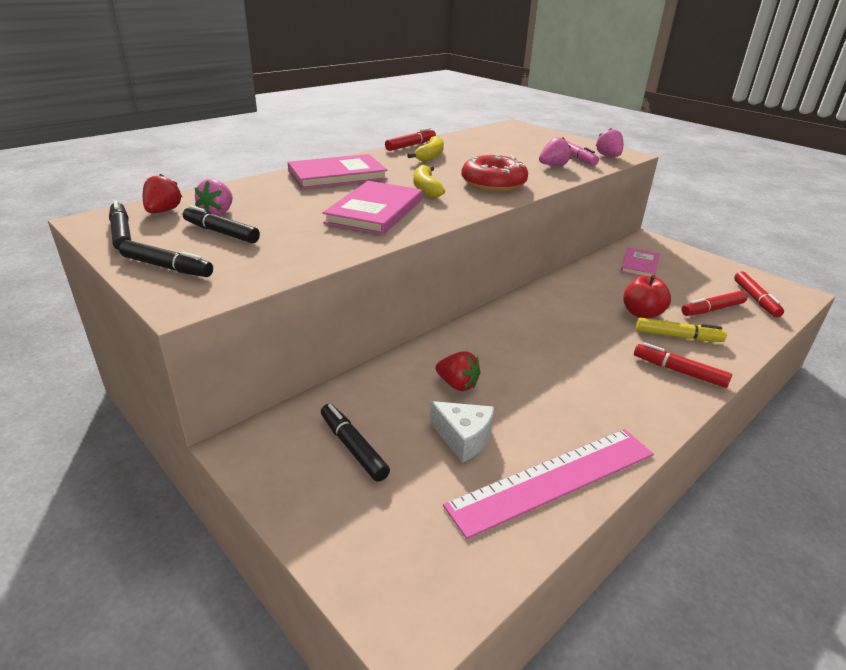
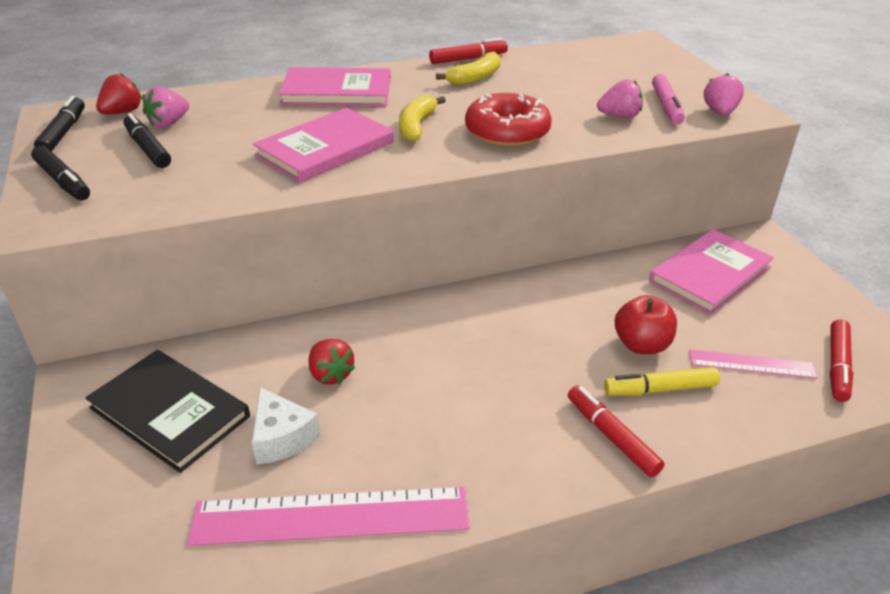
camera: 25 degrees right, 5 degrees up
black marker [321,404,390,482] -> black book [86,350,250,473]
pink book [620,247,660,276] -> pink book [649,229,774,315], size x1.58
yellow marker [636,318,727,342] -> yellow marker turned 135 degrees clockwise [604,367,720,396]
red marker [681,291,747,316] -> pink ruler [689,350,818,379]

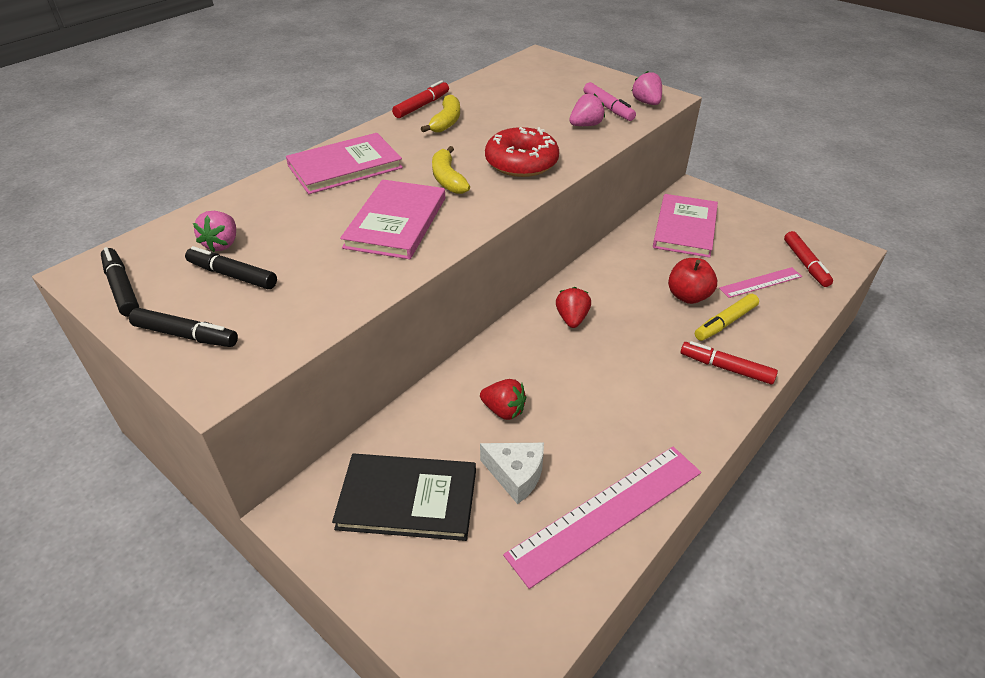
camera: 30 degrees left, 5 degrees up
red strawberry [96,73,143,115] -> red strawberry moved to [556,287,591,328]

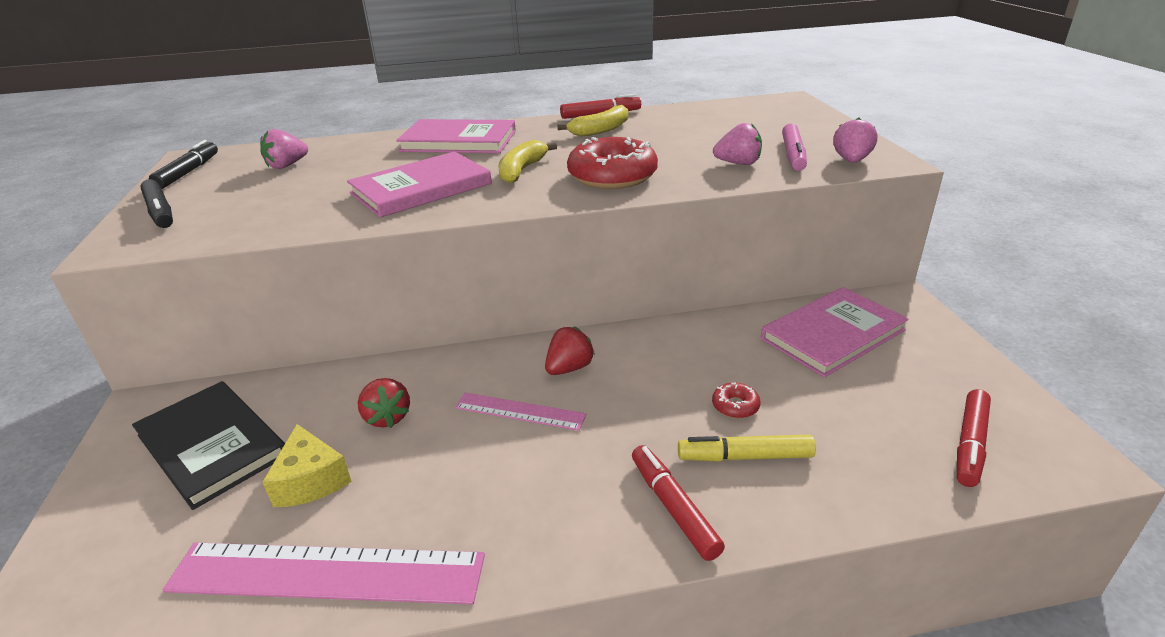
camera: 40 degrees right, 10 degrees down
black marker [185,246,277,289] -> none
white cheese [480,443,544,504] -> yellow cheese [262,424,352,507]
red apple [668,258,717,304] -> red donut [712,383,761,418]
pink ruler [719,267,802,298] -> pink ruler moved to [455,393,587,431]

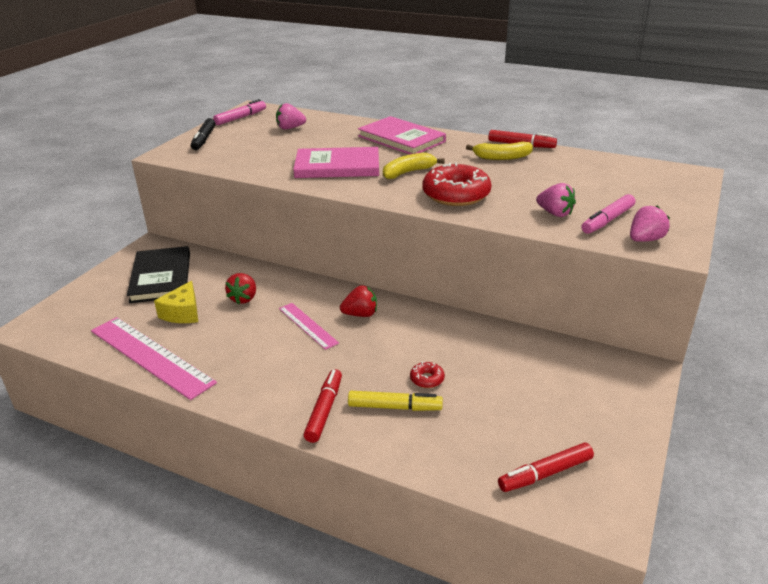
camera: 35 degrees right, 0 degrees up
black marker [149,140,218,189] -> pink marker [213,99,266,125]
yellow marker [678,435,816,462] -> yellow marker turned 150 degrees clockwise [348,391,443,411]
pink book [761,287,909,377] -> none

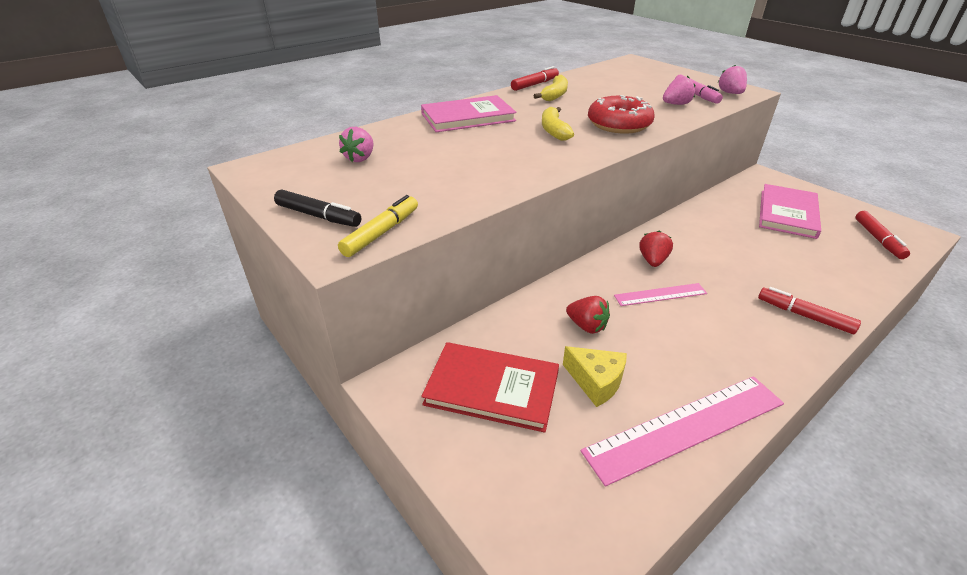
camera: 65 degrees left, 5 degrees up
black book [127,246,190,303] -> red book [421,342,559,433]
pink marker [213,99,266,125] -> none
pink book [293,147,379,178] -> pink book moved to [759,184,821,239]
yellow marker [348,391,443,411] -> yellow marker moved to [338,195,418,257]
red donut [410,361,445,388] -> none

